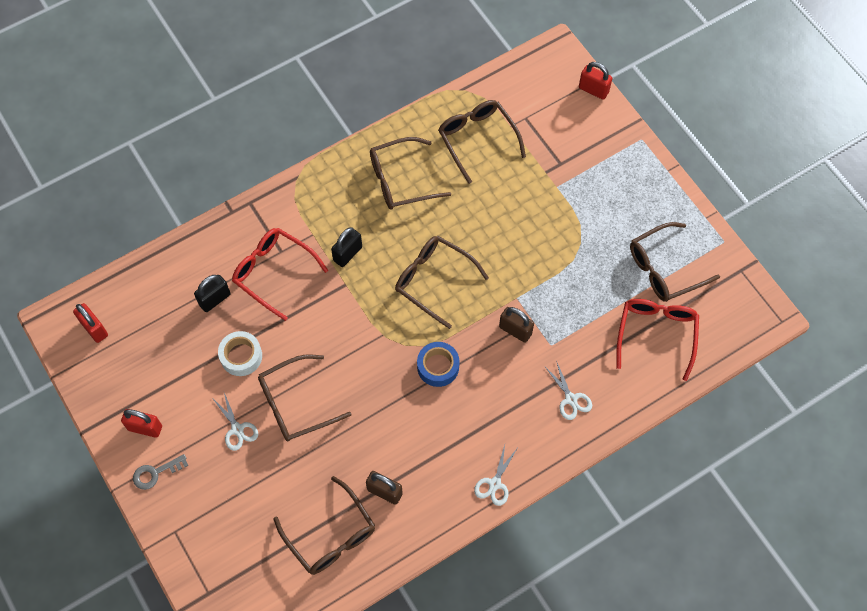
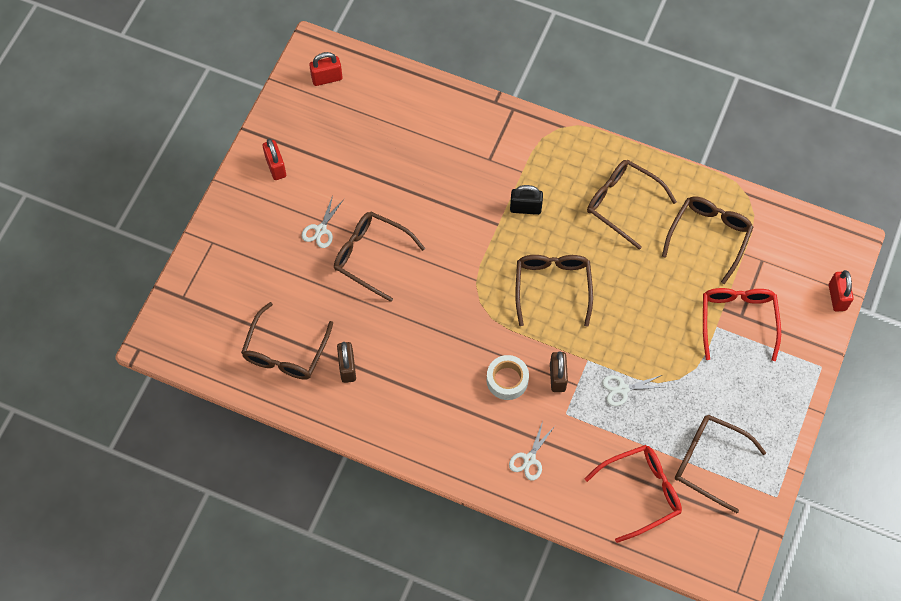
camera: 55 degrees right, 0 degrees up
red padlock [73,303,108,343] -> red padlock turned 60 degrees clockwise [309,52,342,86]
grey key [133,454,189,490] -> none
black padlock [194,275,231,312] -> none
white tape [218,331,262,376] -> white tape moved to [487,355,529,400]
red glasses [232,228,328,321] -> red glasses moved to [703,288,781,361]
blue tape [417,342,460,387] -> none
white scissors [474,445,517,506] -> white scissors moved to [602,375,662,406]

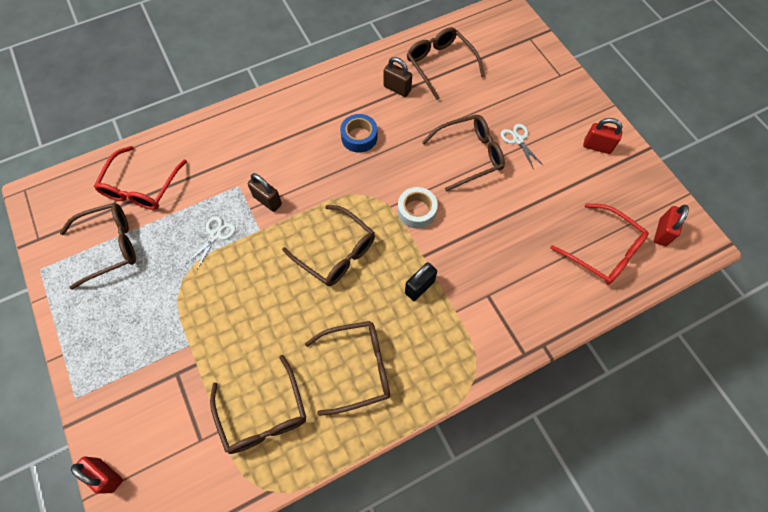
camera: 130 degrees right, 0 degrees up
white tape [487,355,529,400] -> white tape moved to [398,187,438,229]
white scissors [509,421,555,480] -> none
red glasses [703,288,781,361] -> red glasses moved to [550,203,649,285]
none -> blue tape [340,114,378,153]

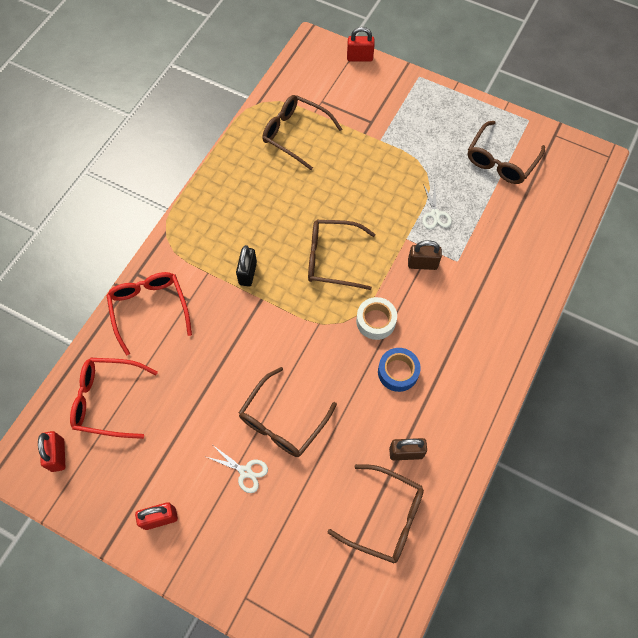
camera: 145 degrees right, 0 degrees up
red glasses [94,146,187,210] -> red glasses moved to [106,272,192,356]
brown glasses [305,321,390,416] -> none
white tape [398,187,438,229] -> white tape moved to [356,297,397,340]

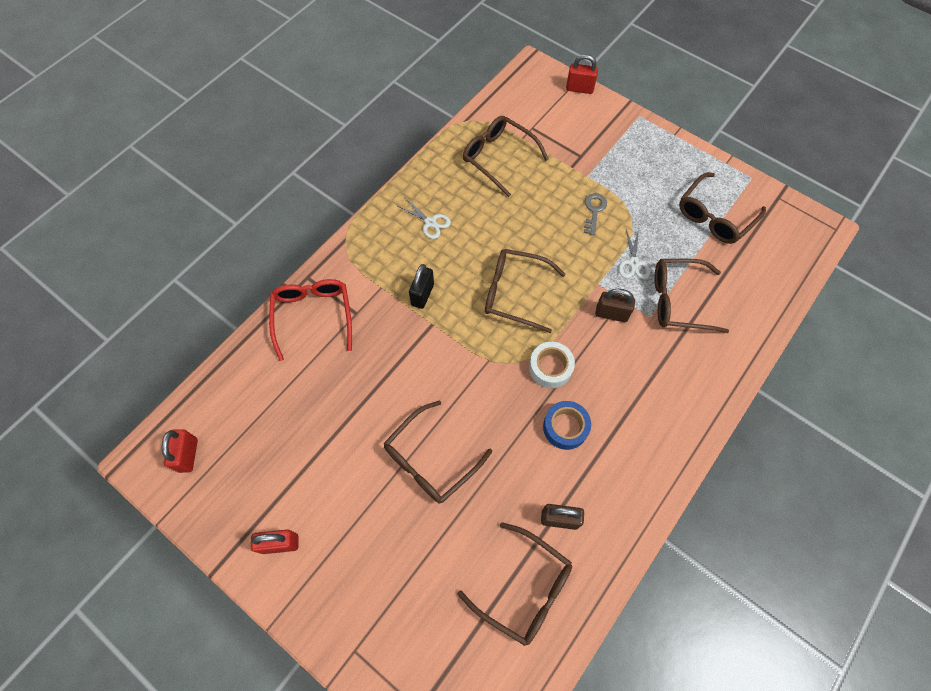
camera: 10 degrees right, 0 degrees up
red glasses [70,358,158,439] -> none
white scissors [207,446,268,493] -> white scissors moved to [398,199,451,239]
none -> grey key [584,193,607,235]
none -> brown glasses [654,259,729,333]

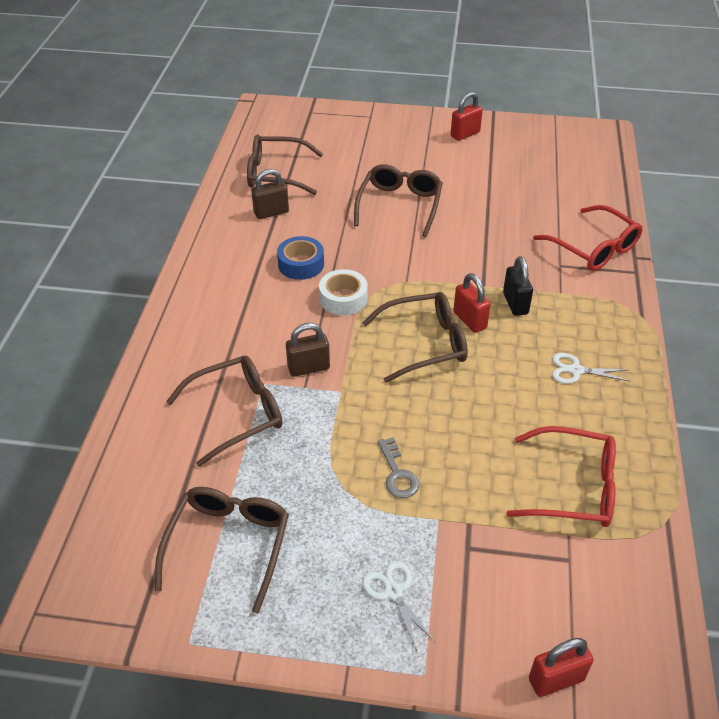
camera: 150 degrees right, 20 degrees down
red padlock [162,429,198,473] -> red padlock moved to [453,273,491,333]
brown glasses [463,116,549,197] -> red glasses [506,426,616,527]
white scissors [619,229,651,279] -> white scissors moved to [362,561,435,651]

